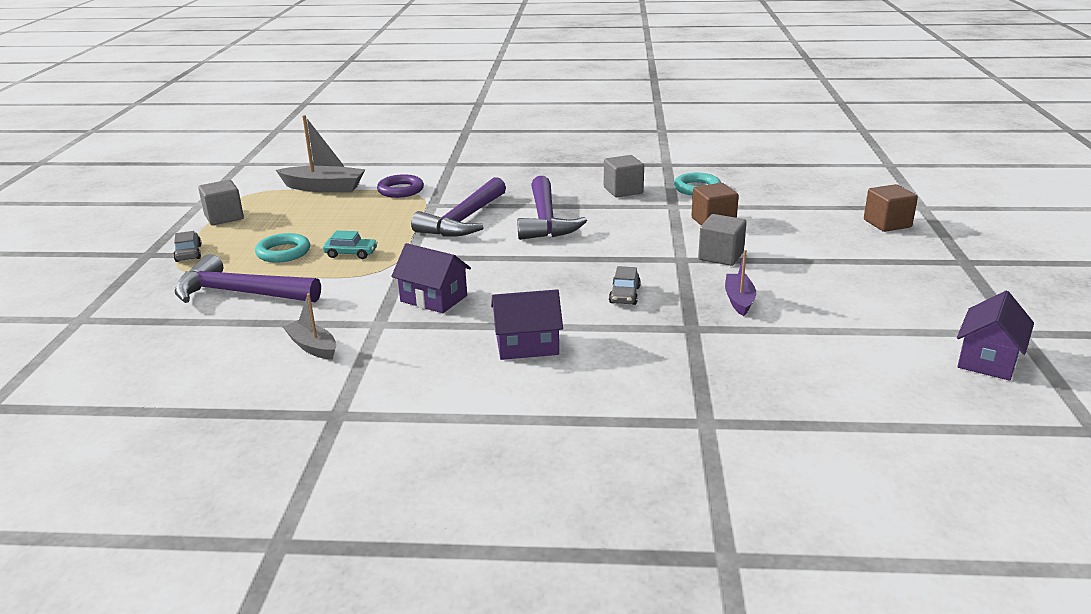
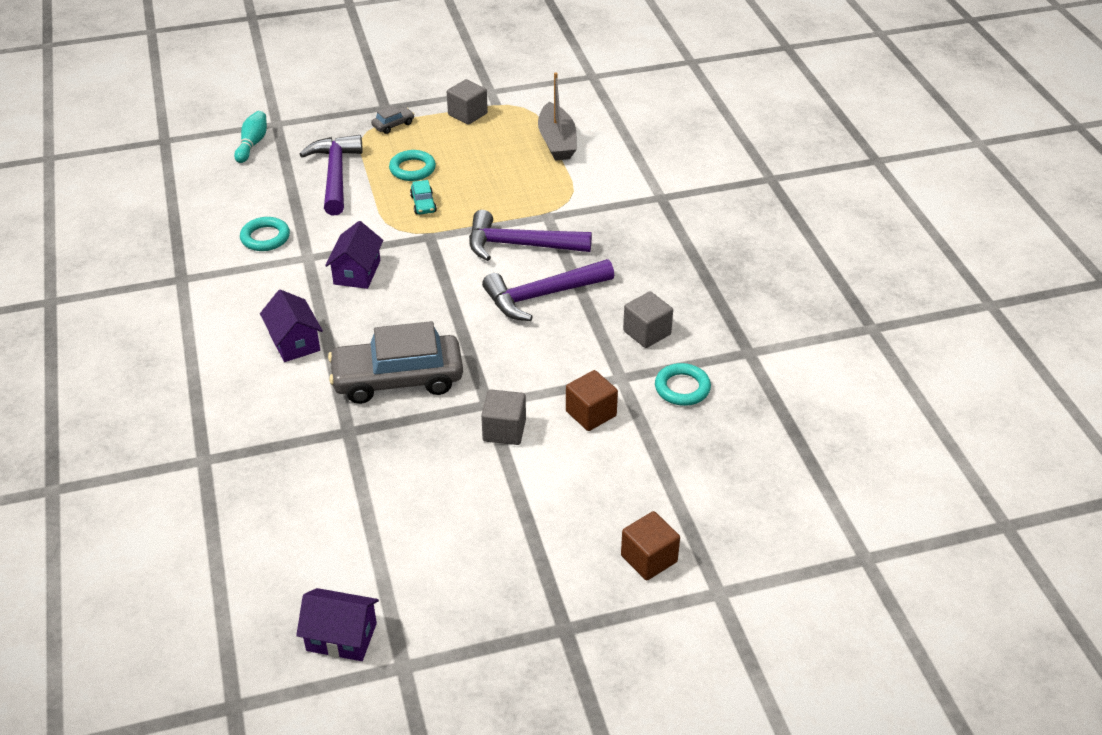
camera: 70 degrees right, 15 degrees up
grey boat [283,293,336,360] -> turquoise ring [240,217,290,251]
purple ring [377,174,424,198] -> none
grey car [609,266,641,305] -> grey car [328,321,463,404], size x2.45
purple boat [725,250,756,316] -> none
none -> turquoise bowling pin [234,111,267,163]

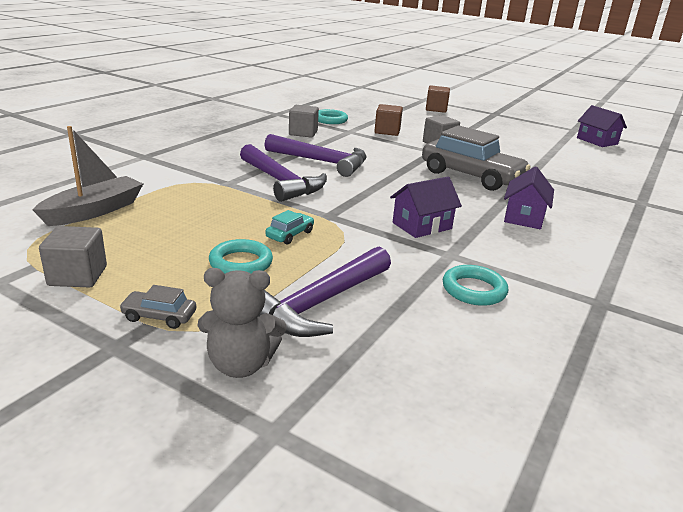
camera: 135 degrees left, 15 degrees down
turquoise bowling pin [234,111,267,163] -> none
none -> grey teddy bear [198,268,287,378]

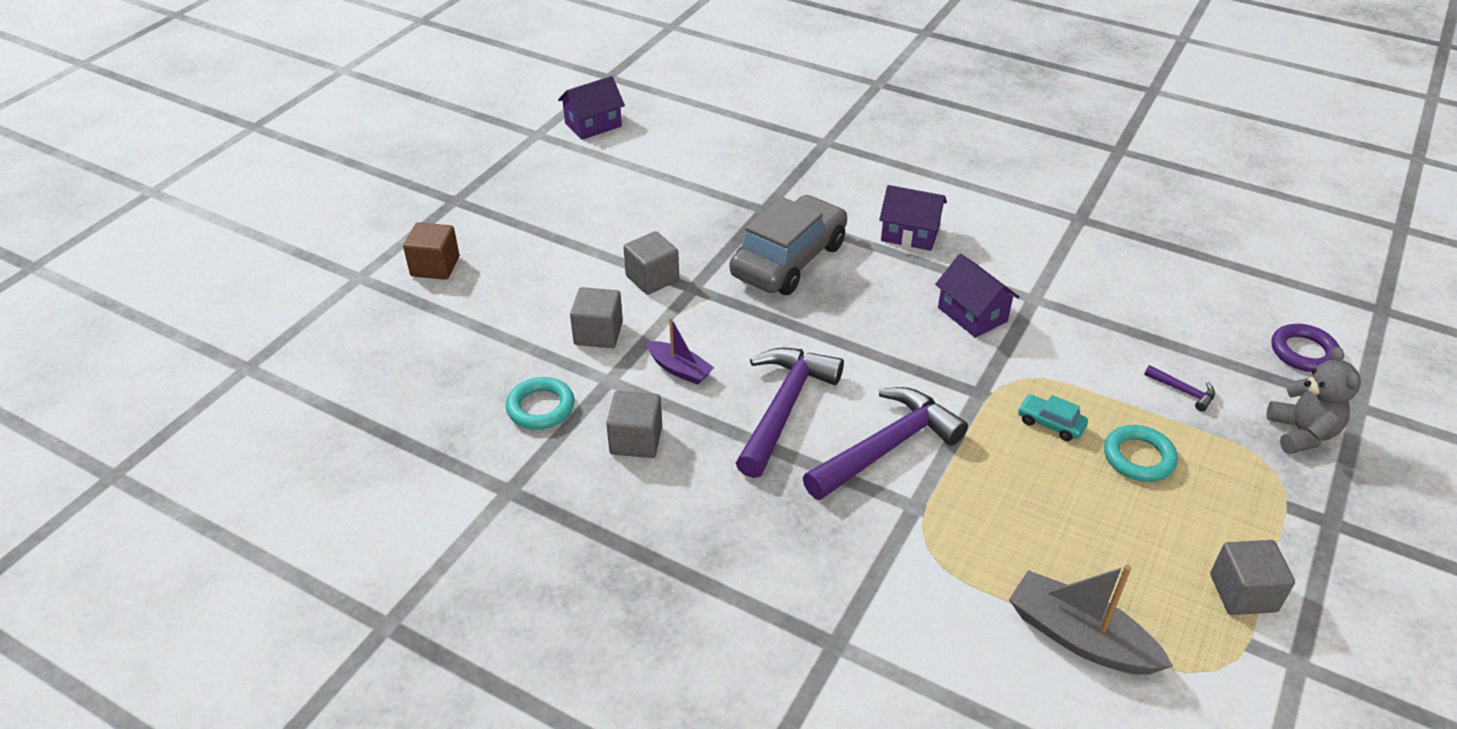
camera: 90 degrees left, 15 degrees up
grey car [119,285,196,329] -> none
purple hammer [258,247,391,337] -> purple hammer [1144,365,1215,412], size x0.42
brown cube [374,104,403,136] -> grey cube [570,287,623,348]
turquoise ring [443,265,508,306] -> none
none -> purple boat [646,317,714,385]
none -> purple ring [1272,324,1340,372]

